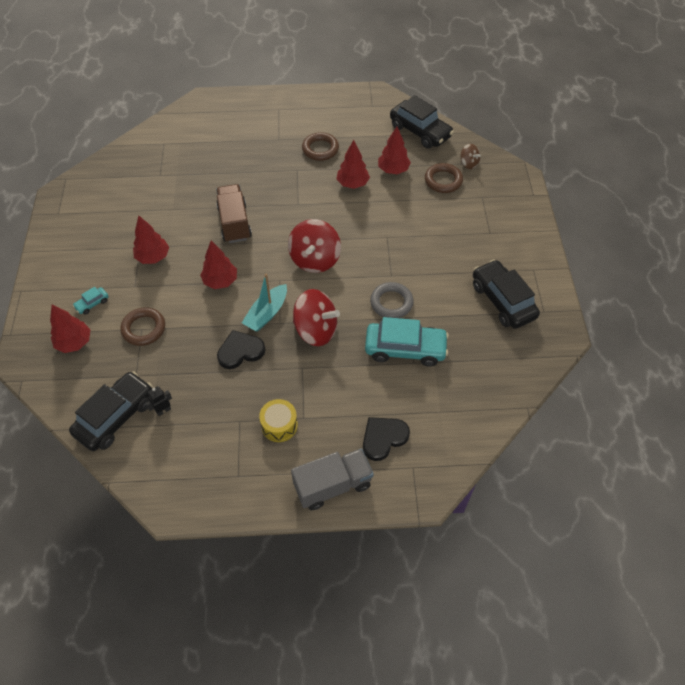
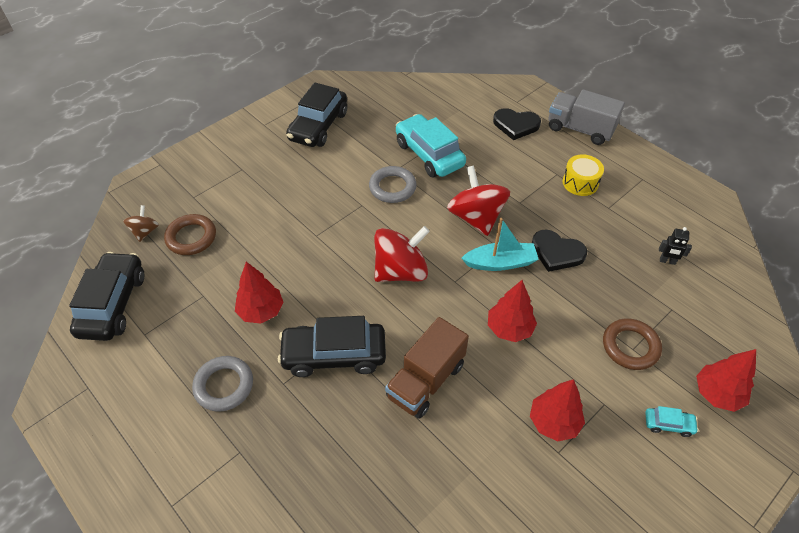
camera: 130 degrees left, 5 degrees down
black car [69,371,153,451] -> black car moved to [278,316,386,377]
brown ring [302,132,339,161] -> grey ring [192,356,253,412]
red tree [378,127,411,174] -> none

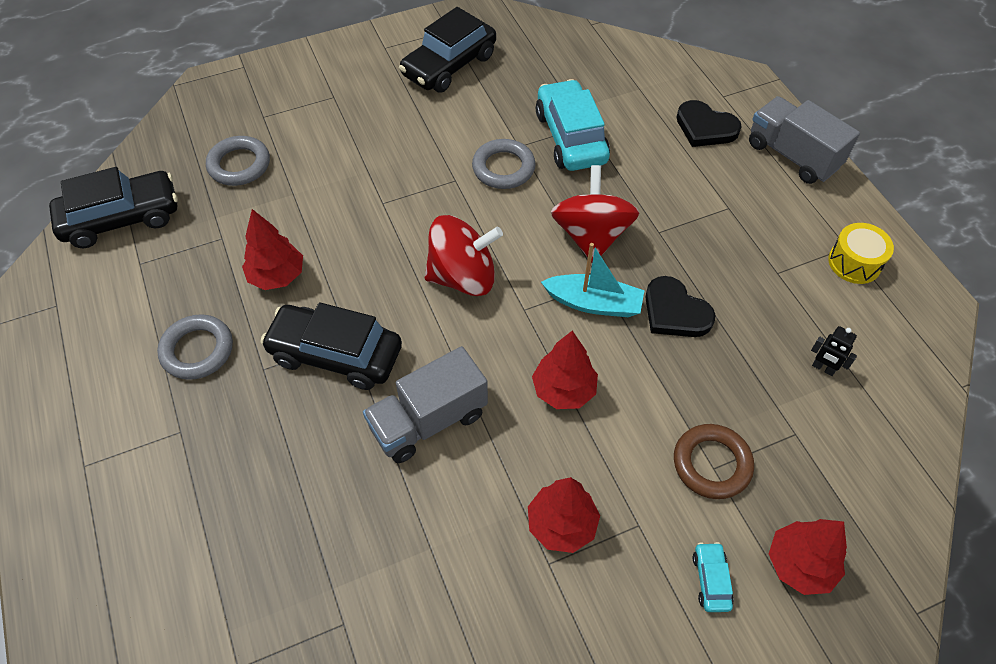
camera: 20 degrees right, 5 degrees up
black car [69,252,144,341] -> black car turned 45 degrees clockwise [49,167,178,248]
brown spinning top [123,205,159,242] -> none
brown ring [164,214,216,255] -> grey ring [206,136,270,186]
brown truck [385,317,469,419] -> grey truck [363,346,488,463]
yellow drum [563,154,604,196] -> yellow drum moved to [828,223,894,284]
turquoise car [645,406,699,437] -> turquoise car turned 120 degrees counterclockwise [693,542,734,612]

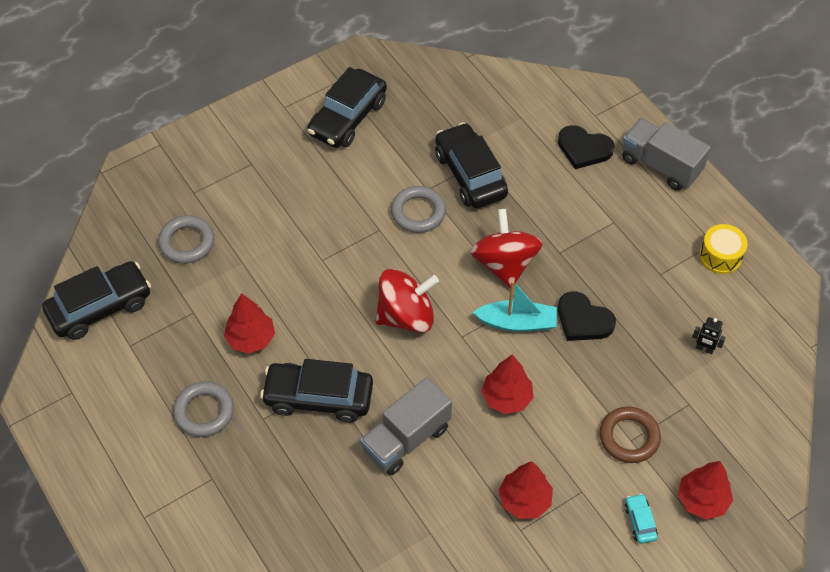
camera: 10 degrees left, 0 degrees up
turquoise car [536,79,610,171] -> black car [435,122,508,208]

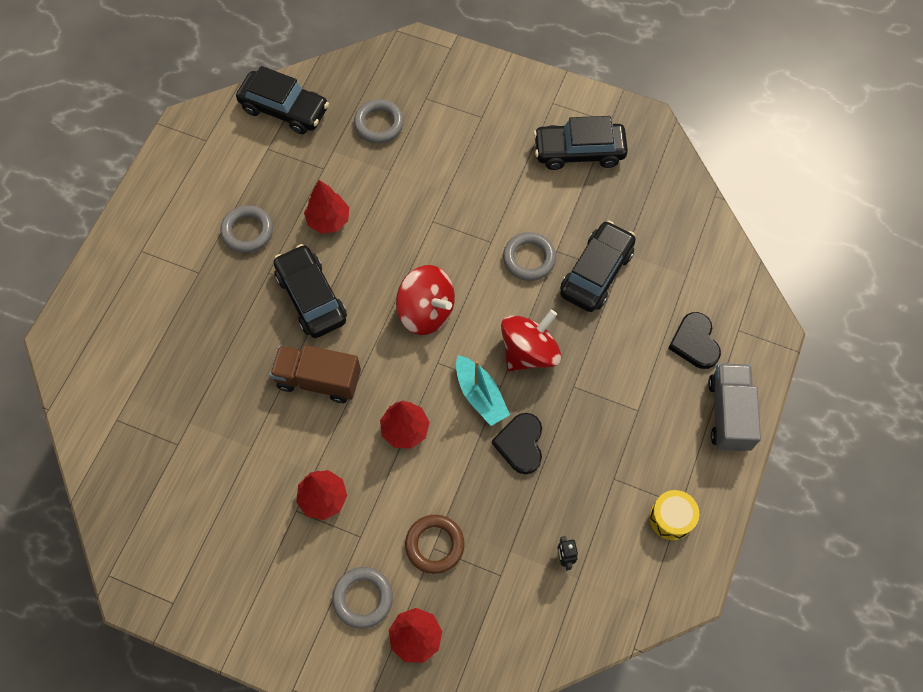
camera: 55 degrees right, 10 degrees up
grey truck [360,377,452,475] -> brown truck [270,345,361,403]
turquoise car [624,494,658,544] -> grey ring [332,567,393,629]

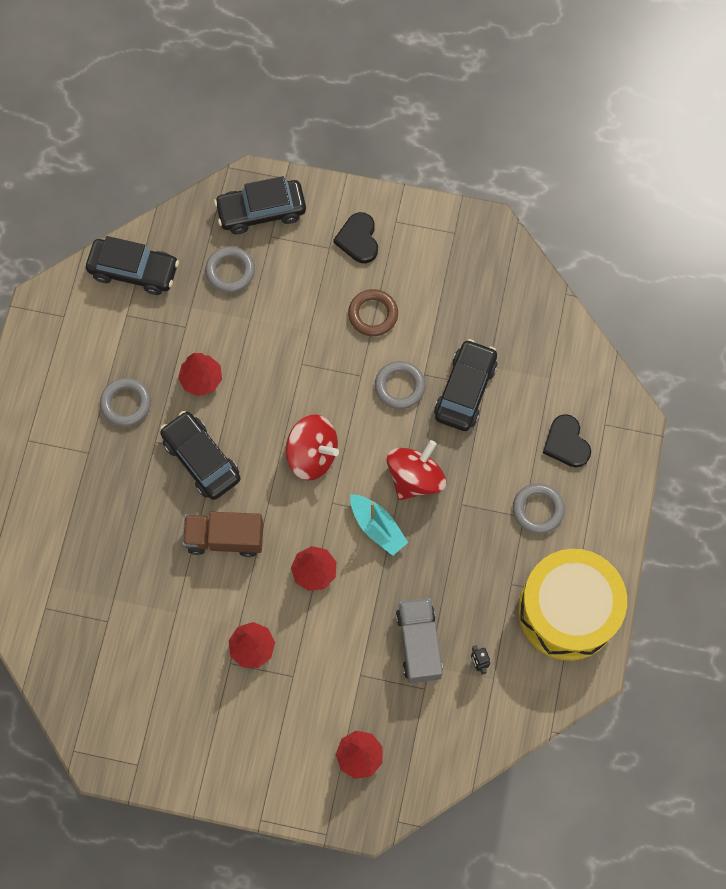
camera: 10 degrees left, 5 degrees up
grey ring [332,567,393,629] -> grey ring moved to [513,483,565,534]
brown ring [405,515,465,574] -> brown ring moved to [348,289,398,336]
black heart [492,413,542,474] -> black heart moved to [333,212,378,263]
black car [533,116,628,170] -> black car moved to [214,176,306,234]
yellow drum [649,490,699,540] -> yellow drum [518,549,627,661], size x2.48
grey truck [708,363,761,451] -> grey truck moved to [396,598,443,683]

